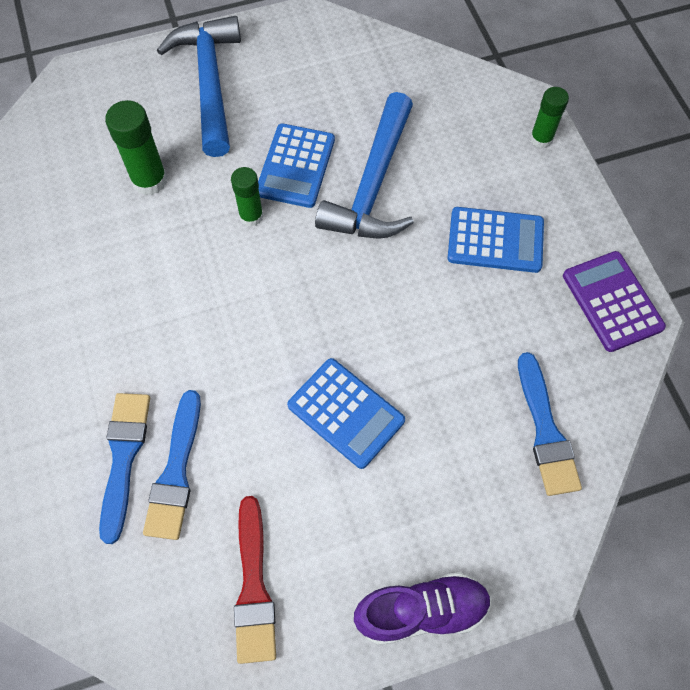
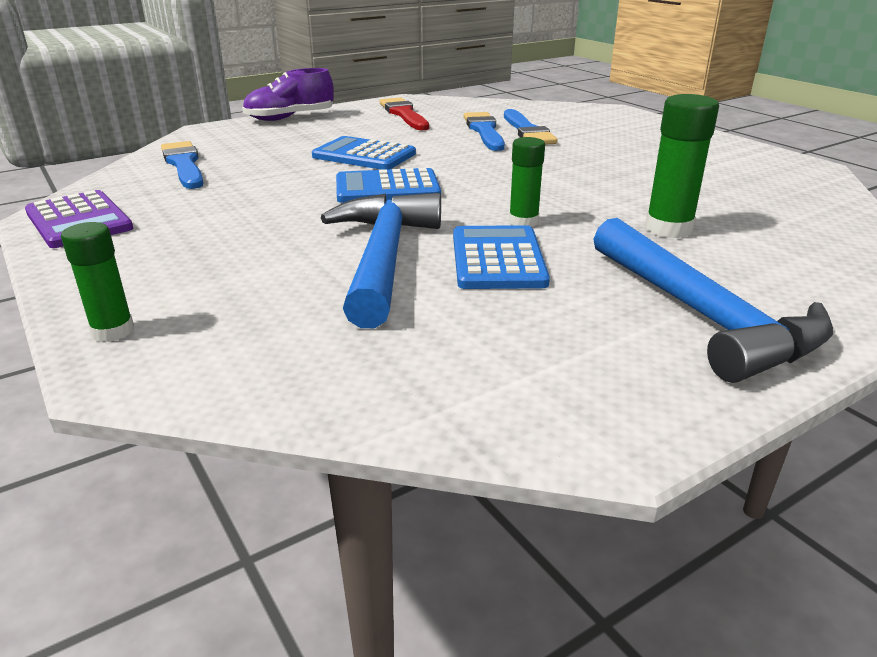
camera: 165 degrees right, 35 degrees down
blue calculator [448,207,544,273] -> blue calculator moved to [336,168,441,203]

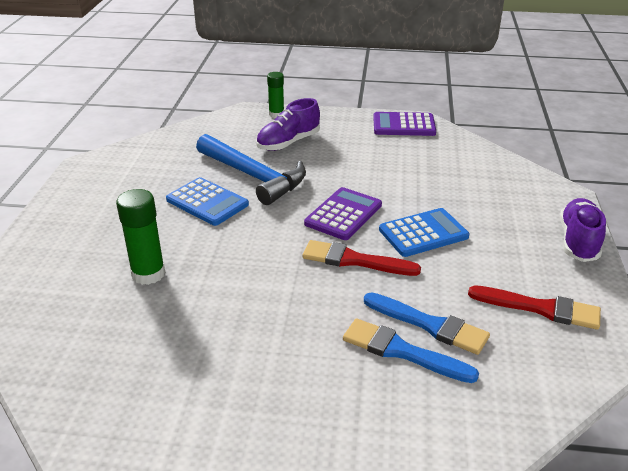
camera: 130 degrees right, 5 degrees up
blue brush [161,141,203,189] -> none
blue calculator [336,168,441,203] -> purple calculator [304,187,382,240]
green glue stick [509,137,545,227] -> none
blue hammer [594,218,833,383] -> none
none -> purple shoe [256,98,320,151]
none -> red brush [303,240,421,276]

